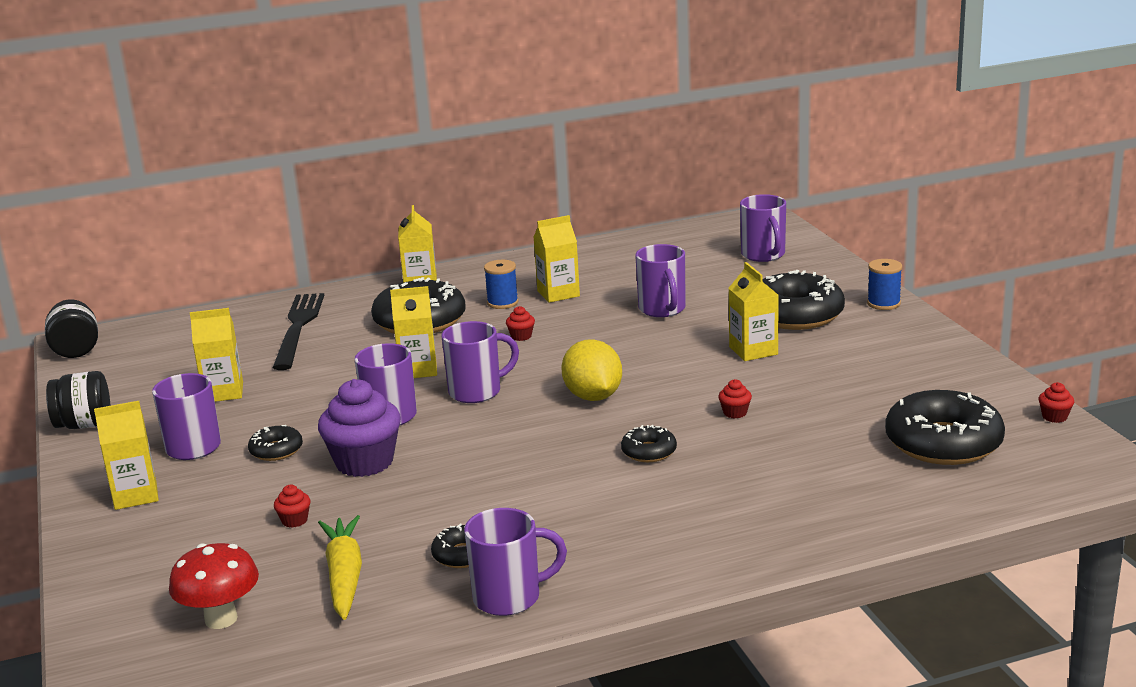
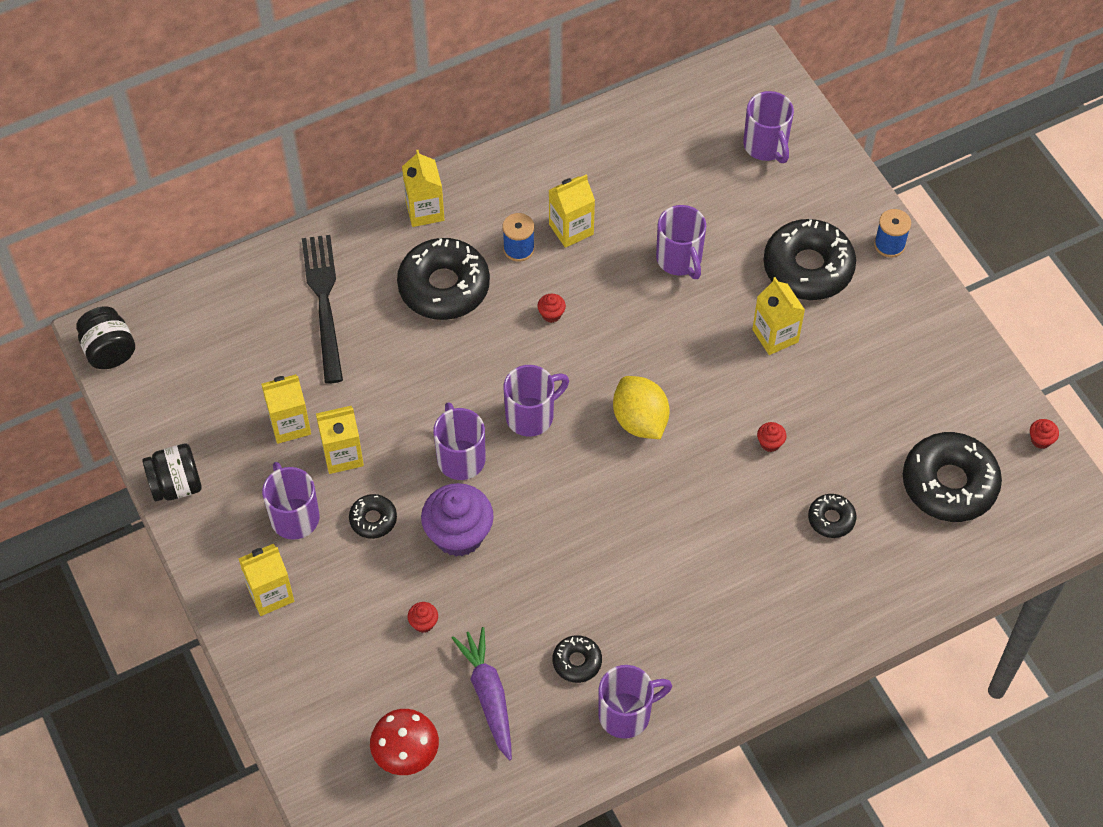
camera: 10 degrees left, 35 degrees up
yellow carrot [318,515,362,620] -> purple carrot [452,627,512,761]
yellow carton [390,286,437,378] -> yellow carton moved to [316,406,364,474]
black donut [621,425,677,462] -> black donut moved to [808,494,856,538]

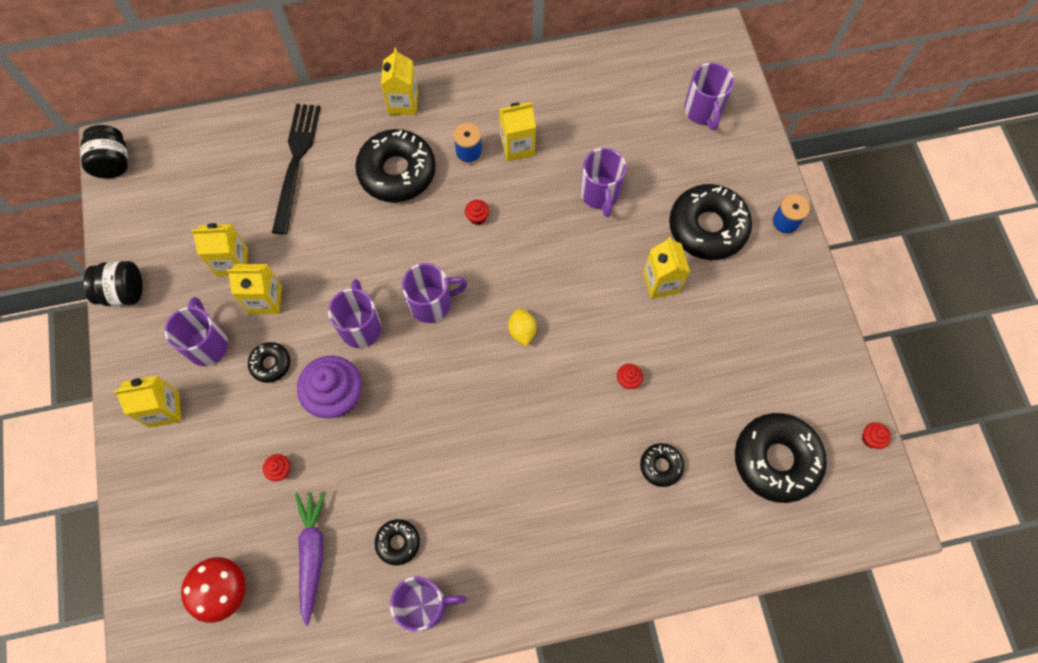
camera: 15 degrees right, 10 degrees up
yellow lemon [613,376,670,439] -> yellow lemon [508,308,536,346], size x0.58

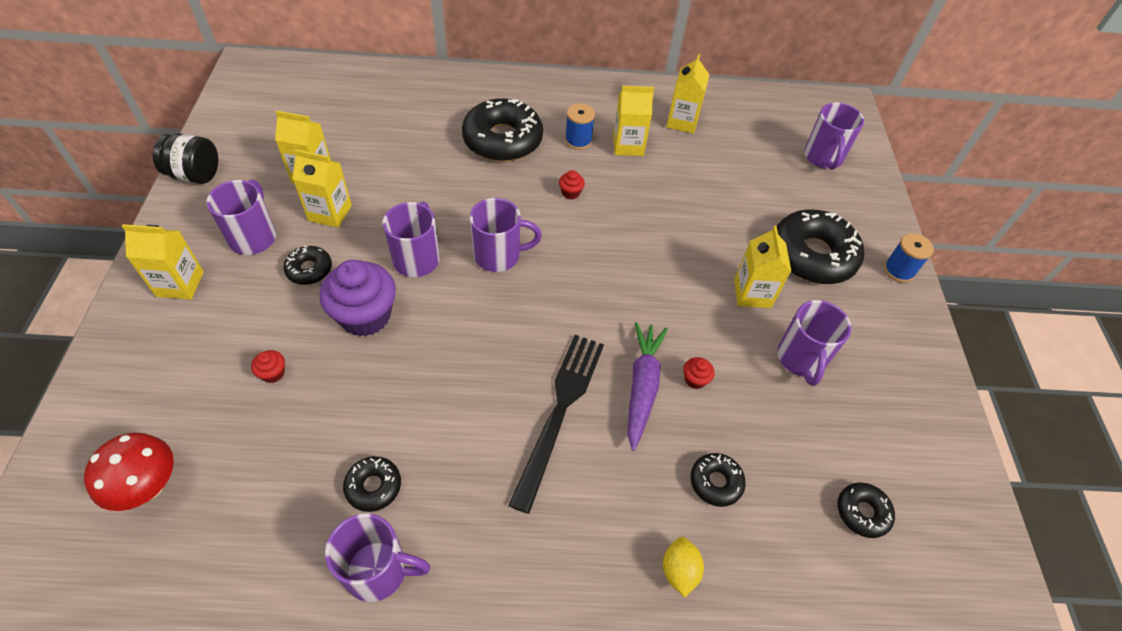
camera: 10 degrees right, 15 degrees down
black jar [81,125,128,179] -> none
black fork [272,104,321,235] -> black fork moved to [508,335,604,514]
purple carrot [295,491,326,626] -> purple carrot moved to [627,322,668,451]
yellow carton [381,48,418,115] -> yellow carton moved to [666,54,710,134]
yellow lemon [508,308,536,346] -> yellow lemon moved to [663,537,704,597]
purple mug [580,148,626,217] -> purple mug moved to [777,300,851,386]
black donut [735,413,827,503] -> black donut [837,482,895,538], size x0.49
red cupcake [862,422,891,449] -> none

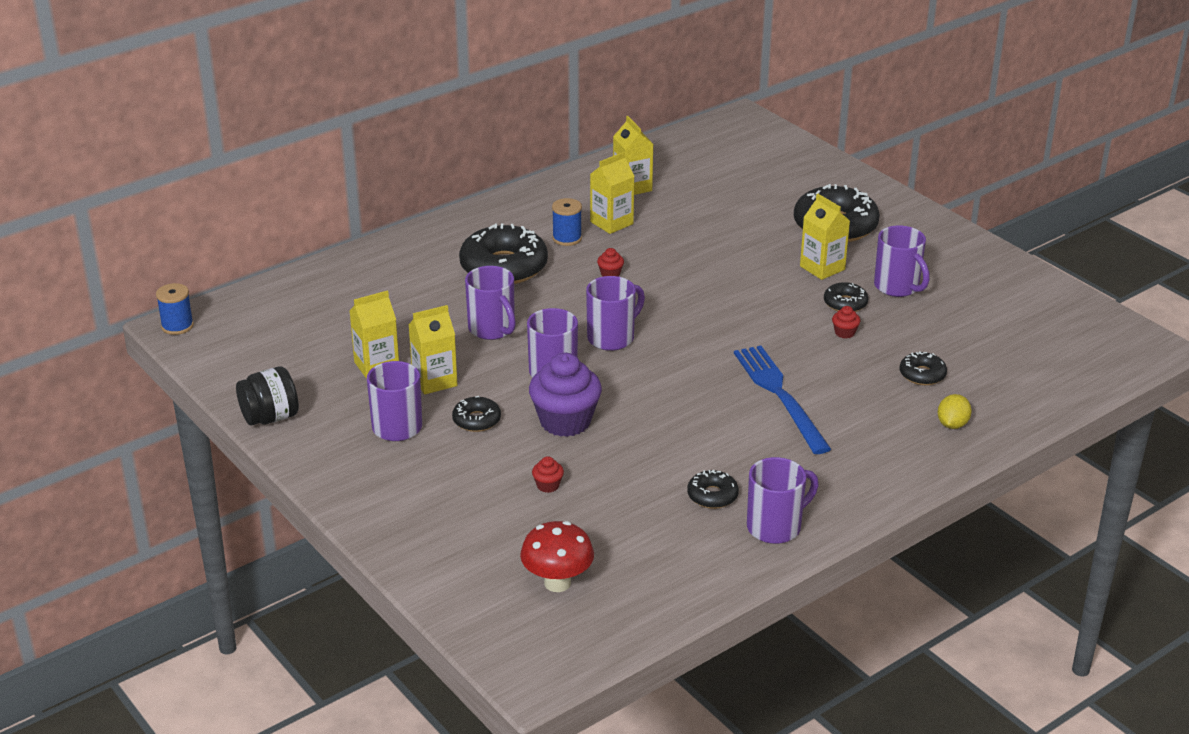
camera: 35 degrees left, 20 degrees down
yellow carton [122,224,204,300] -> none
black fork [508,335,604,514] -> blue fork [734,346,831,454]
purple carrot [627,322,668,451] -> none
yellow lemon [663,537,704,597] -> yellow lemon turned 60 degrees clockwise [938,394,972,429]
purple mug [804,103,864,170] -> purple mug moved to [465,266,516,340]
black donut [837,482,895,538] -> black donut moved to [824,282,868,312]
blue spool [884,233,934,283] -> blue spool moved to [156,283,194,335]

